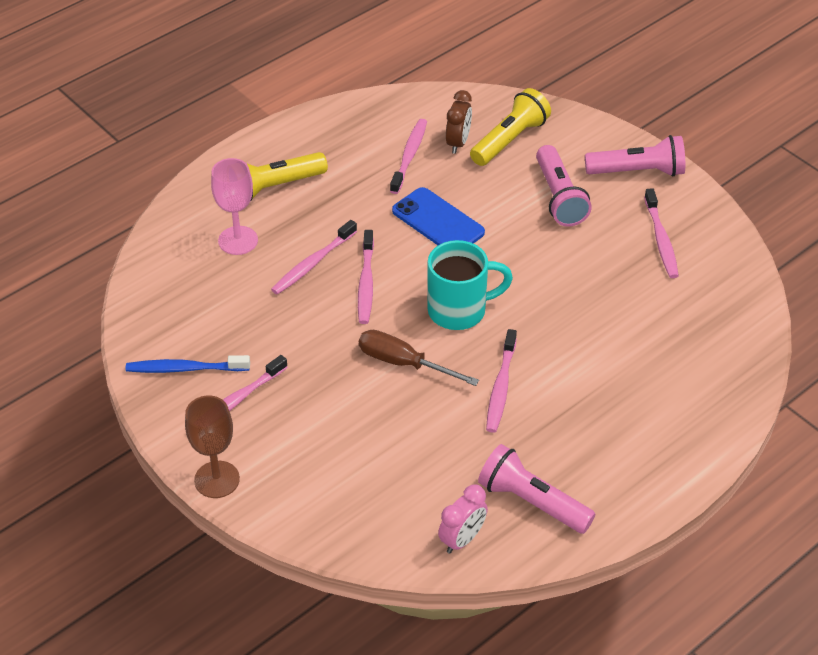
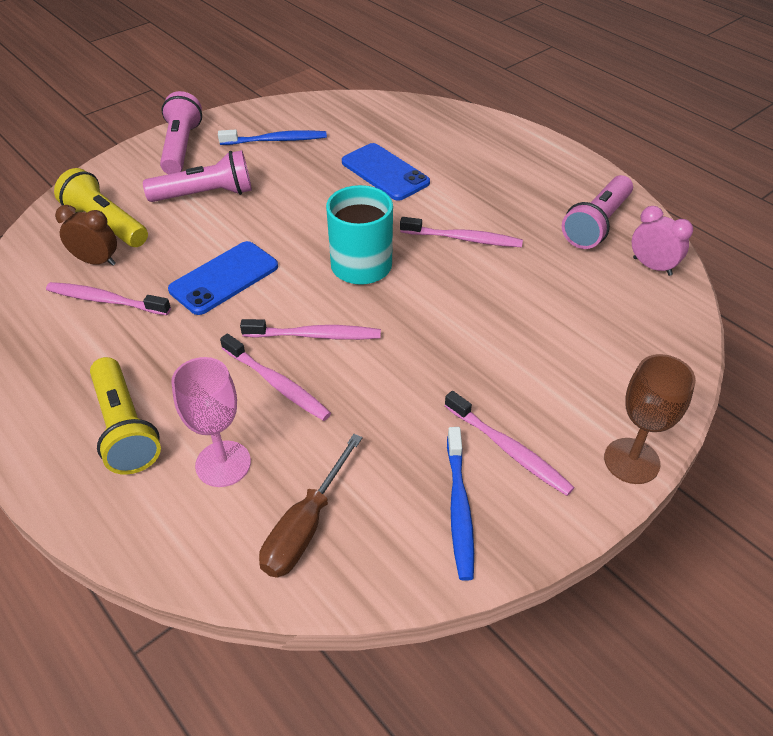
camera: 90 degrees left, 0 degrees up
brown screwdriver [359,330,479,386] -> brown screwdriver moved to [259,434,363,578]
pink toothbrush [644,188,679,278] -> blue toothbrush [218,129,327,145]
none -> blue phone [342,143,430,201]

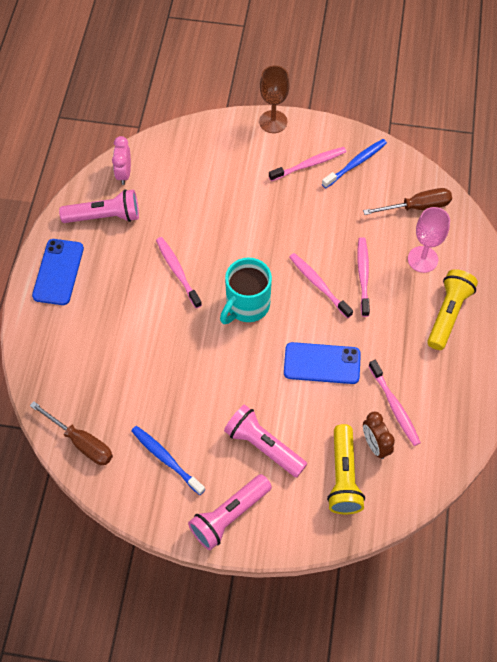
camera: 130 degrees left, 15 degrees up
blue phone [342,143,430,201] -> blue phone moved to [32,239,84,305]
pink toothbrush [445,391,575,496] -> pink toothbrush turned 60 degrees clockwise [269,147,346,181]
none -> brown screwdriver [30,401,113,465]

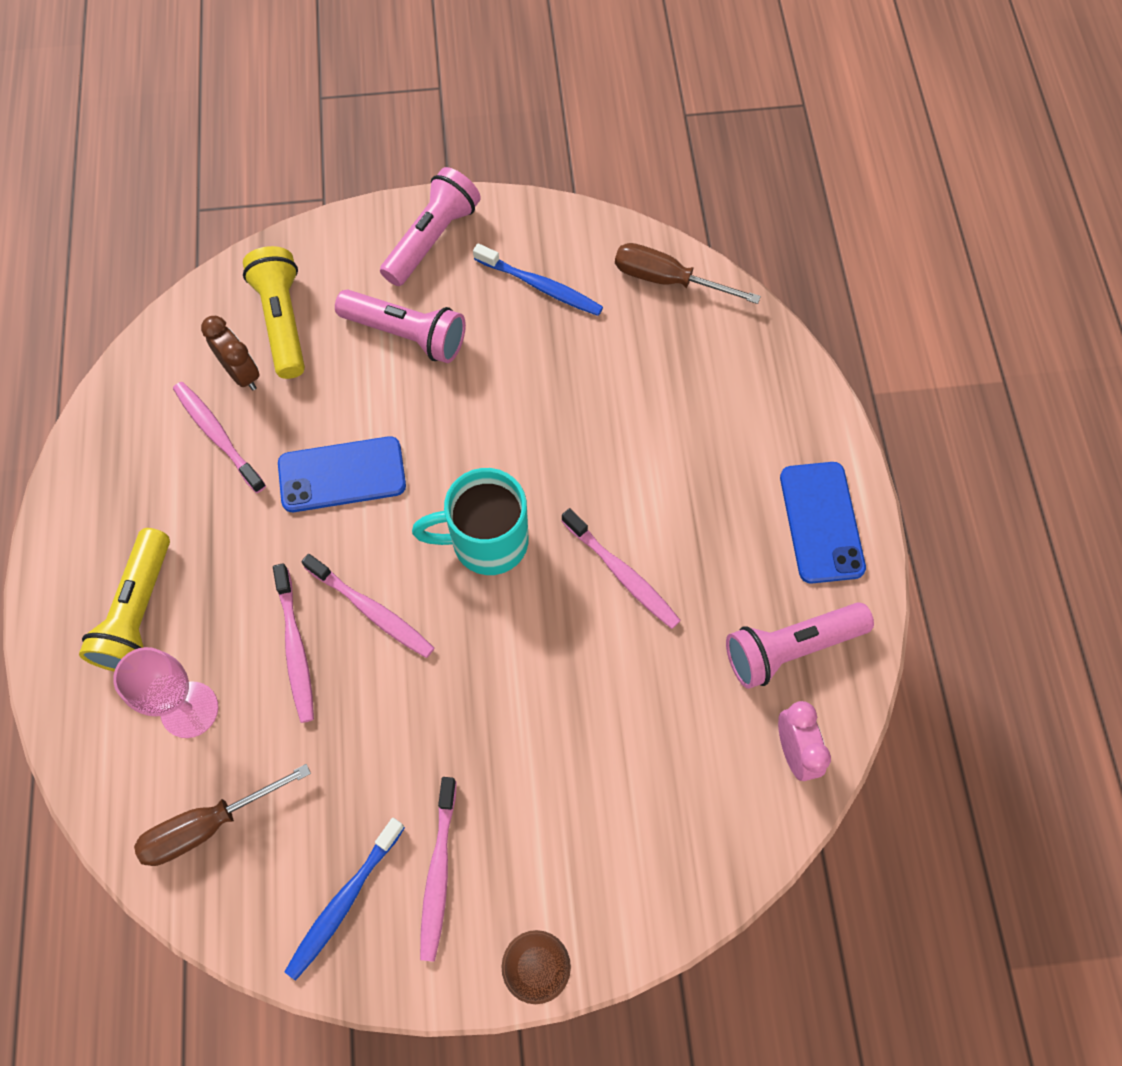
camera: 165 degrees right, 5 degrees up
turquoise mug [220,258,272,324] -> turquoise mug turned 120 degrees counterclockwise [412,468,528,575]
pink toothbrush [269,147,346,181] -> pink toothbrush turned 45 degrees counterclockwise [420,777,456,962]

